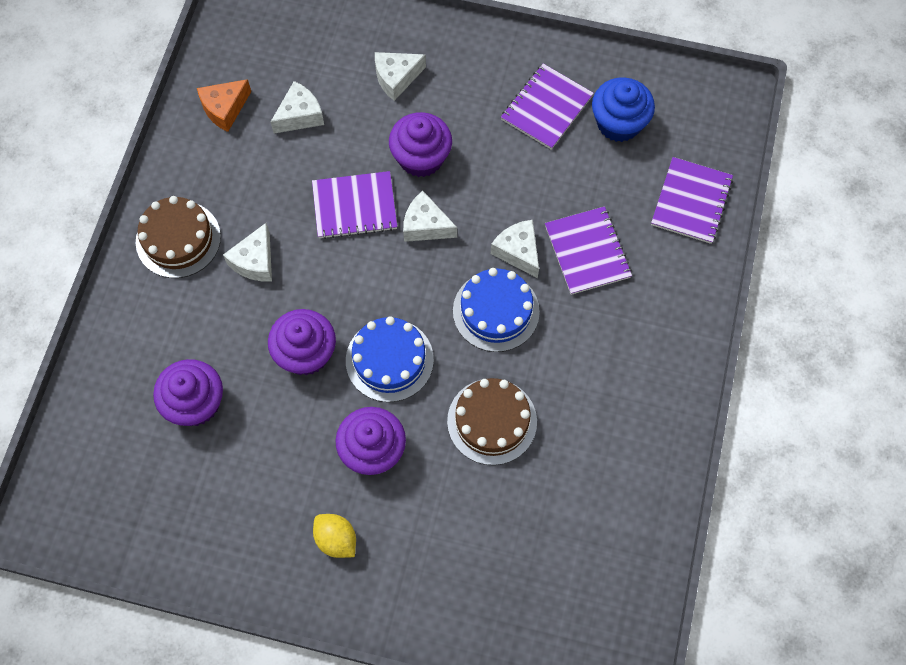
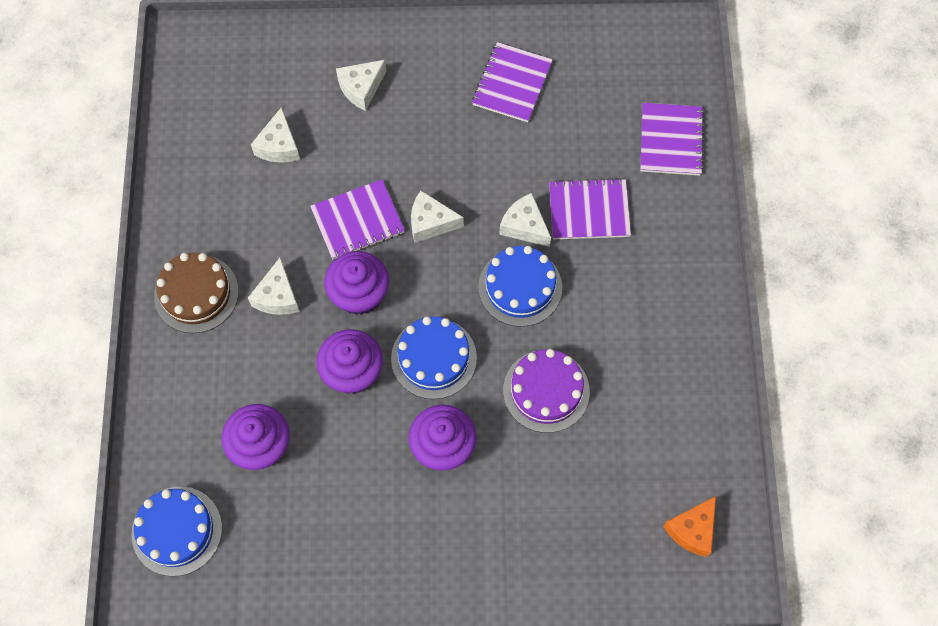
camera: 15 degrees left, 0 degrees up
orange cheese [197,79,251,132] -> orange cheese moved to [663,496,716,557]
white cheese [271,81,324,134] -> white cheese turned 150 degrees clockwise [251,107,300,163]
yellow lemon [313,514,356,558] -> none
purple cupcake [389,112,452,177] -> purple cupcake moved to [324,251,389,315]
brown cake [447,378,537,465] -> purple cake [503,349,590,433]
purple notebook [545,206,632,295] -> purple notebook turned 60 degrees counterclockwise [549,178,631,239]
blue cupcake [592,77,655,142] -> none
none -> blue cake [132,486,222,576]

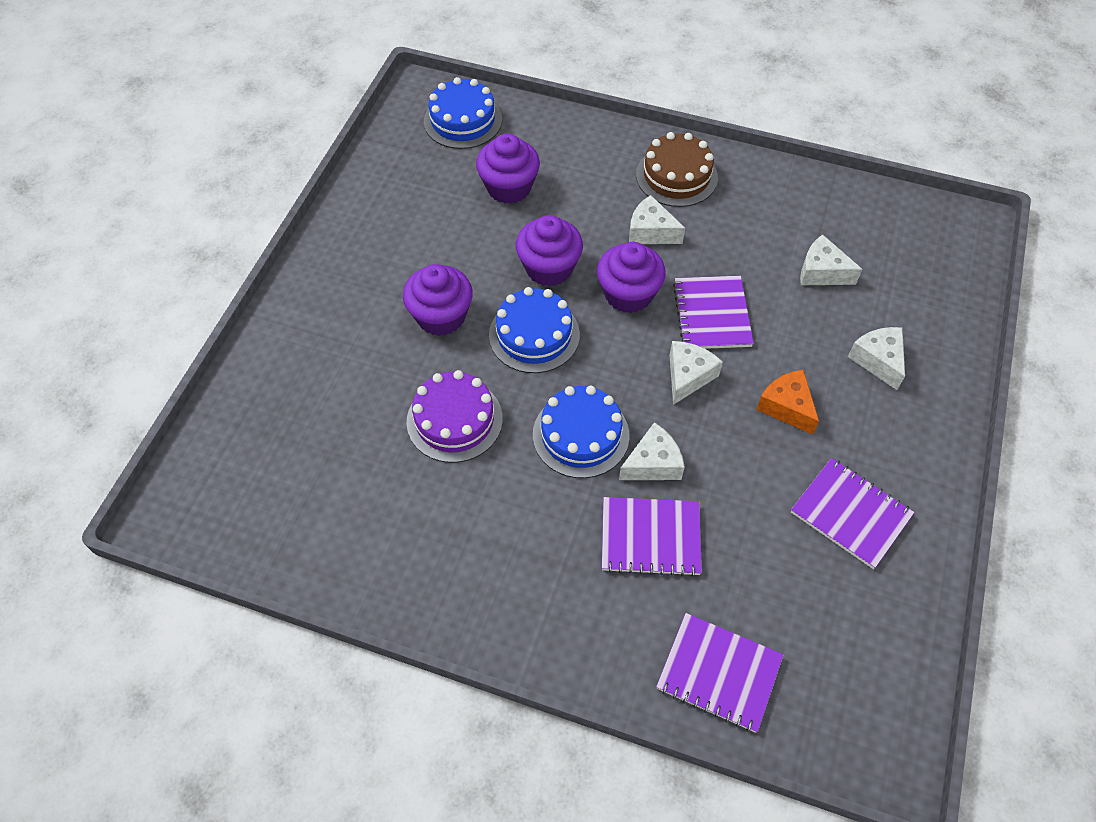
camera: 110 degrees right, 10 degrees down
purple notebook [549,178,631,239] -> purple notebook turned 75 degrees clockwise [602,497,702,577]
orange cheese [663,496,716,557] -> orange cheese moved to [756,370,819,435]

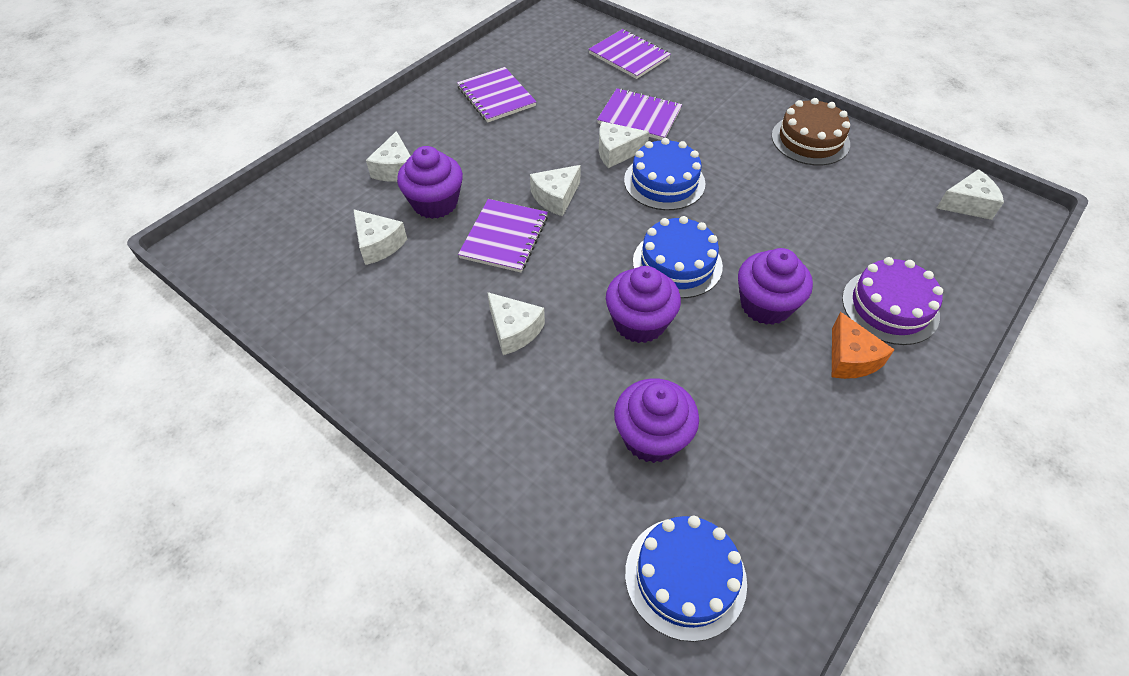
camera: 160 degrees left, 5 degrees down
purple cake [407,370,503,463] -> purple cake moved to [842,257,943,345]
purple cupcake [597,242,666,313] -> purple cupcake moved to [397,146,463,219]
brown cake [636,132,718,207] -> brown cake moved to [772,98,850,166]
orange cheese [756,370,819,435] -> orange cheese moved to [832,312,895,379]
none -> white cheese [937,169,1004,220]

